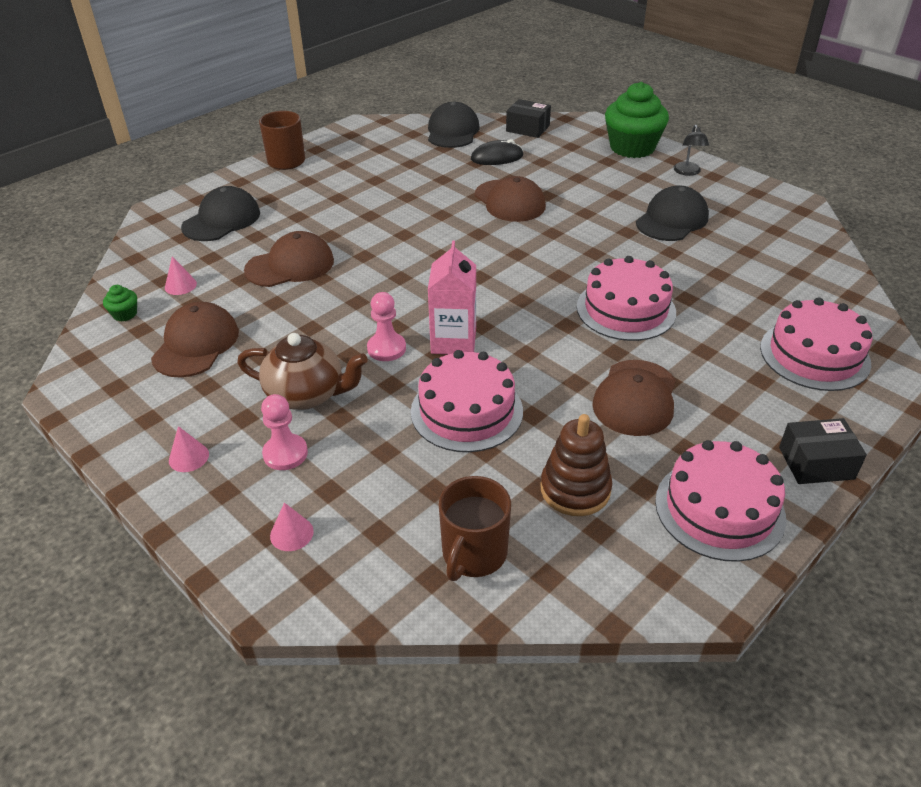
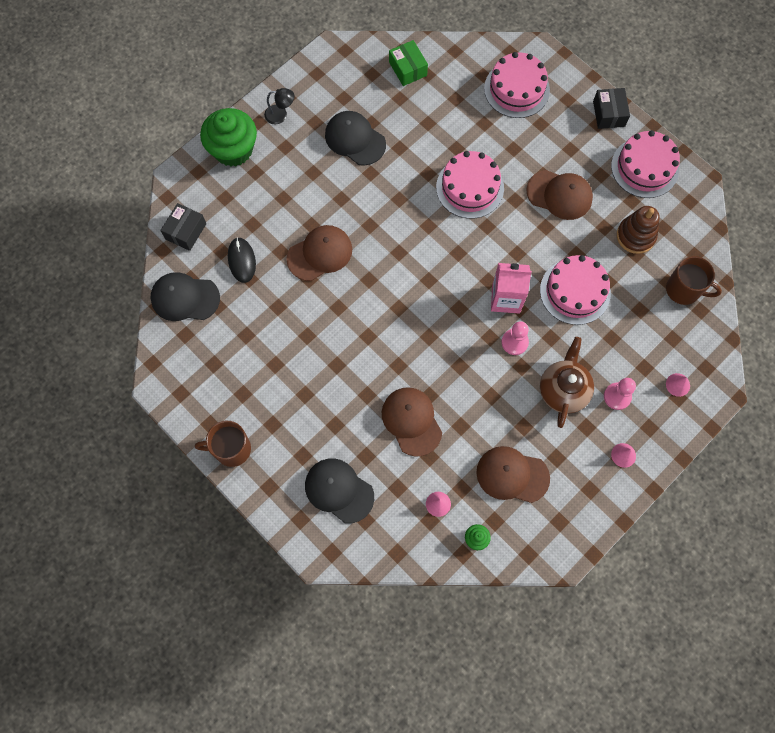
camera: 90 degrees left, 30 degrees up
none -> green box [389,40,428,86]

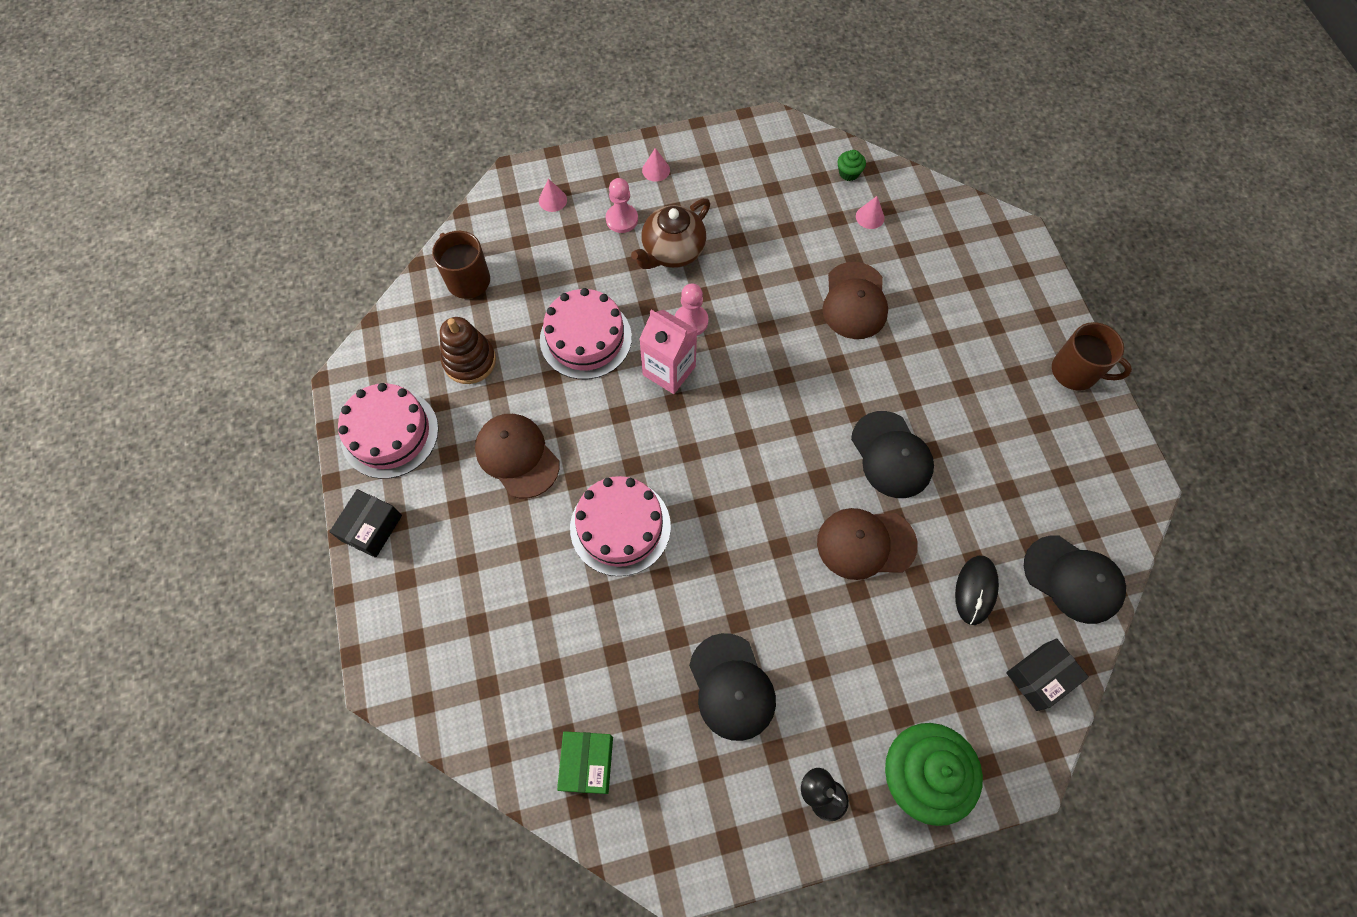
camera: 150 degrees left, 5 degrees down
black cap [305,458,374,523] -> black cap moved to [851,411,934,498]
brown cap [476,446,550,503] -> none
pink cake [484,52,550,118] -> none

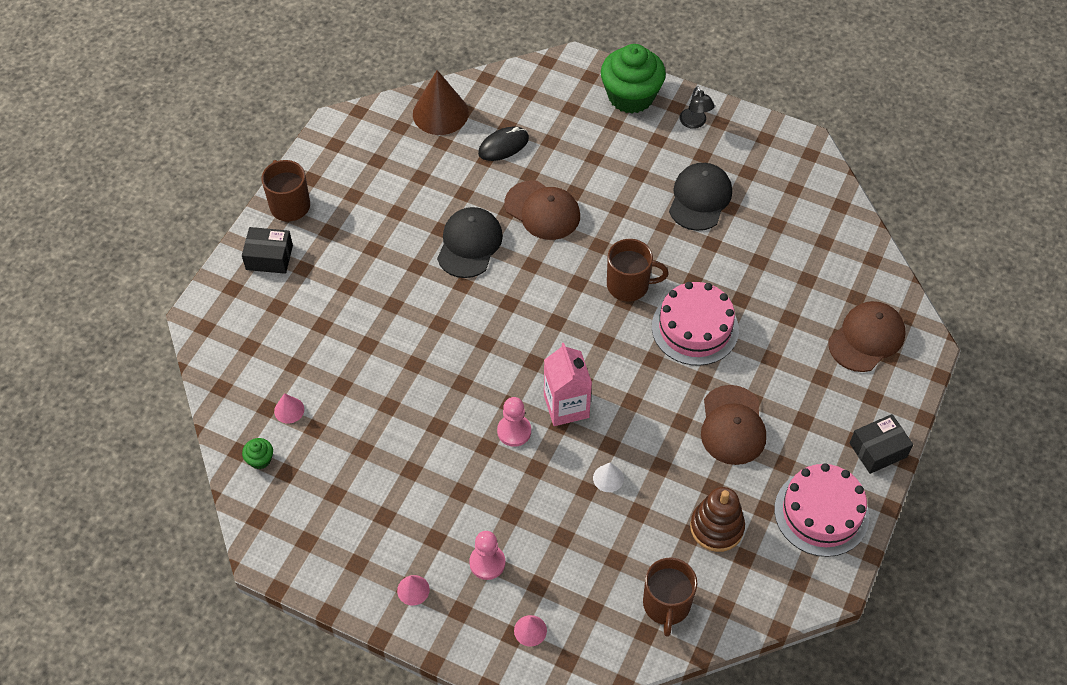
camera: 140 degrees left, 10 degrees down
pink cake [540,288,632,379] -> white cone [593,463,624,492]
green box [557,731,613,794] -> none
brown teapot [631,198,710,269] -> none
brown cap [822,262,888,339] -> brown cap moved to [828,301,905,372]
black box [1006,638,1089,711] -> black box moved to [242,227,293,274]
black cap [1024,535,1126,624] -> brown cone [413,70,469,135]
none -> brown mug [607,239,669,301]

